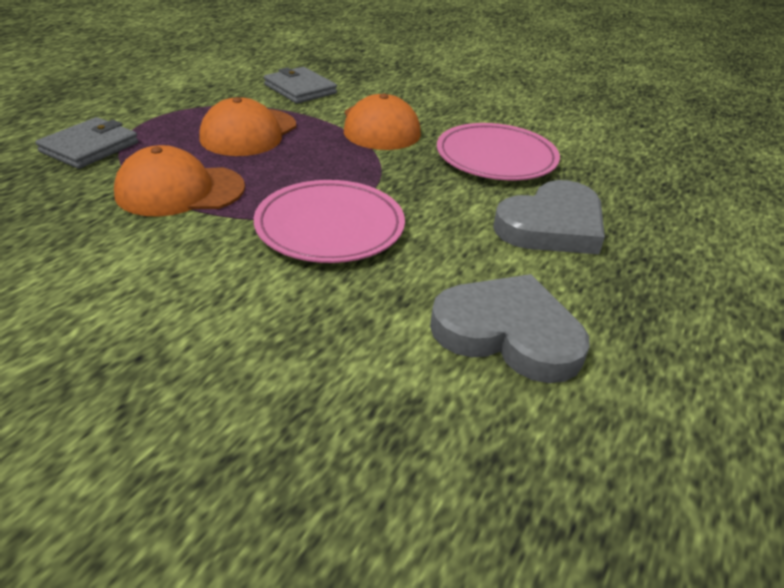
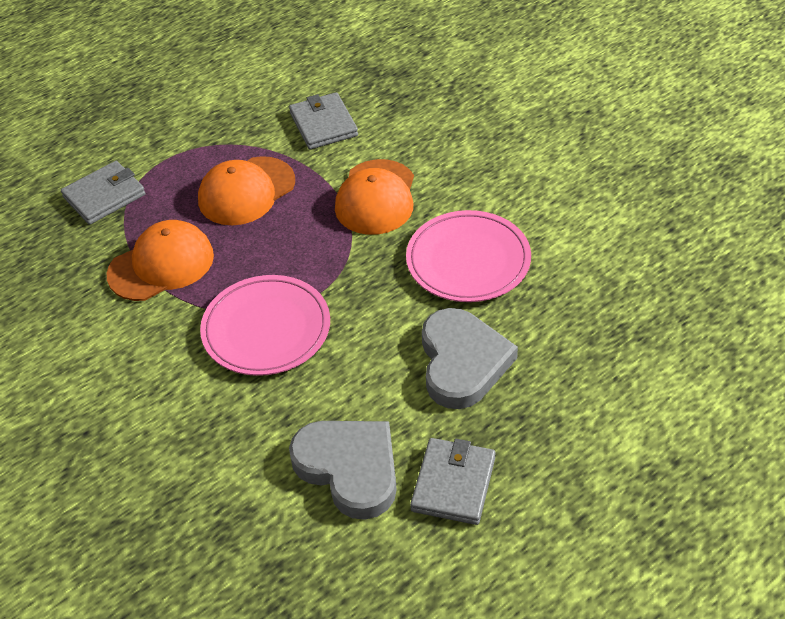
camera: 25 degrees right, 10 degrees up
orange cap [114,145,245,217] -> orange cap turned 135 degrees clockwise [107,220,214,301]
grey heart [493,180,605,254] -> grey heart turned 75 degrees counterclockwise [422,308,518,409]
none -> grey wallet [410,438,496,525]

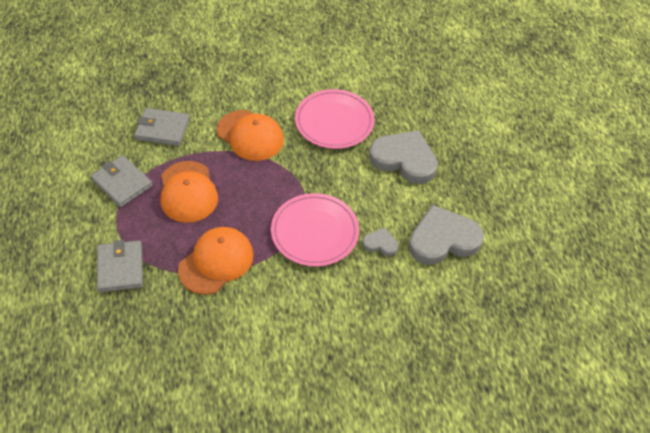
camera: 65 degrees left, 5 degrees up
orange cap [107,220,214,301] -> orange cap turned 45 degrees clockwise [178,227,253,295]
grey wallet [410,438,496,525] -> grey wallet moved to [91,155,153,207]
none -> grey heart [362,227,398,256]

